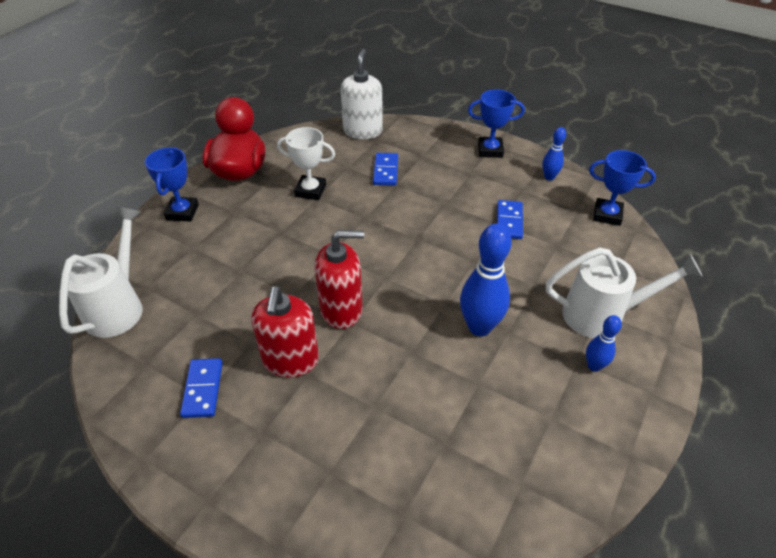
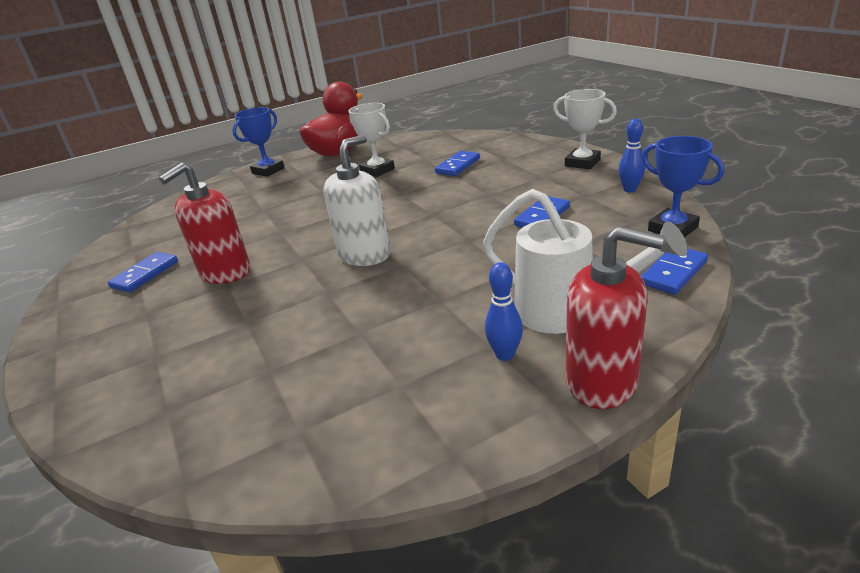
camera: 35 degrees right, 15 degrees down
white watering can [59,207,143,338] -> none
red soap dispenser [315,230,364,329] -> red soap dispenser moved to [566,226,664,409]
white soap dispenser [341,49,383,139] -> white soap dispenser moved to [323,135,390,266]
blue bowling pin [460,224,512,336] -> none
blue trophy [468,89,525,158] -> white trophy [553,89,617,169]
none -> blue domino [641,248,708,295]

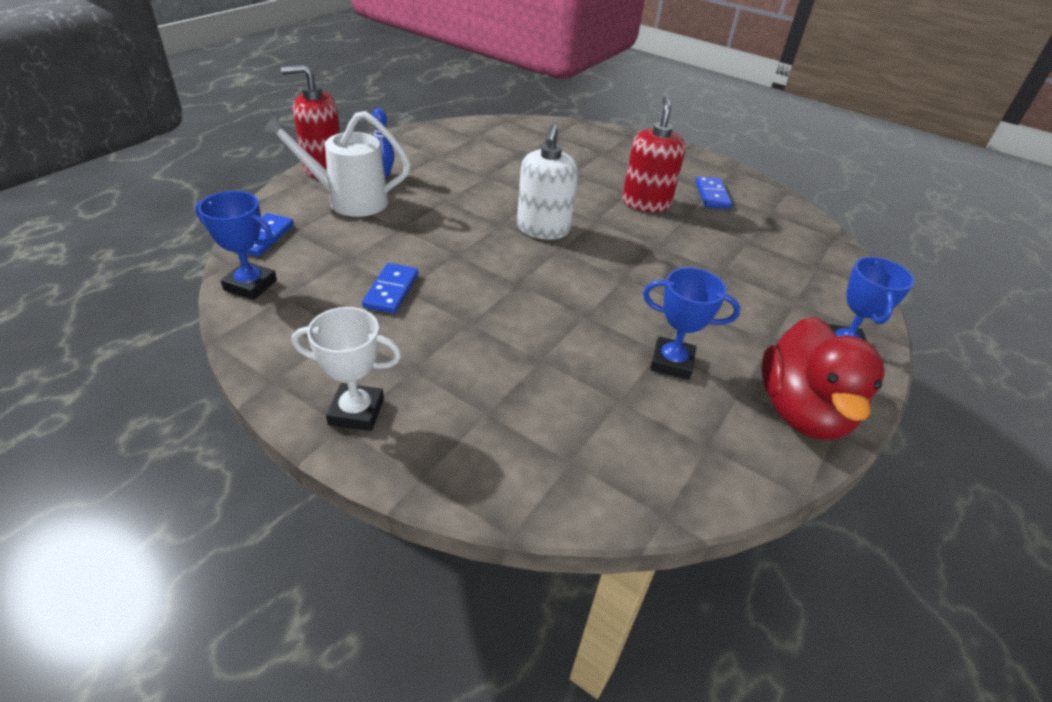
camera: 145 degrees right, 10 degrees up
white trophy [349,103,395,177] -> blue trophy [643,267,740,380]
blue domino [435,151,480,176] -> none
blue bowling pin [618,119,645,192] -> none

